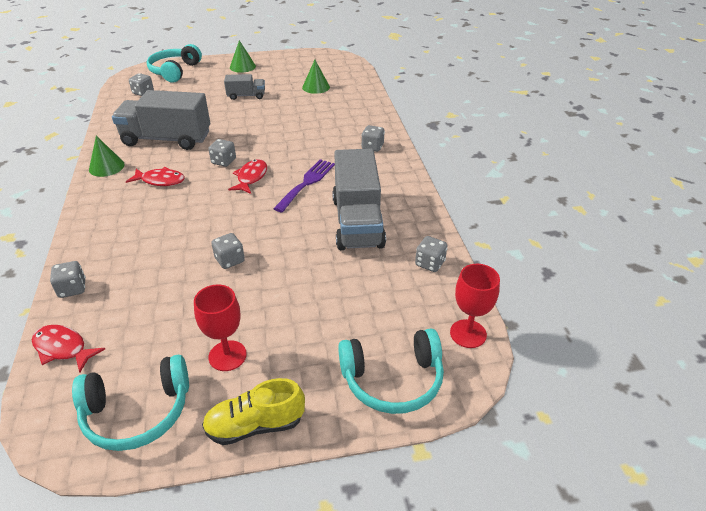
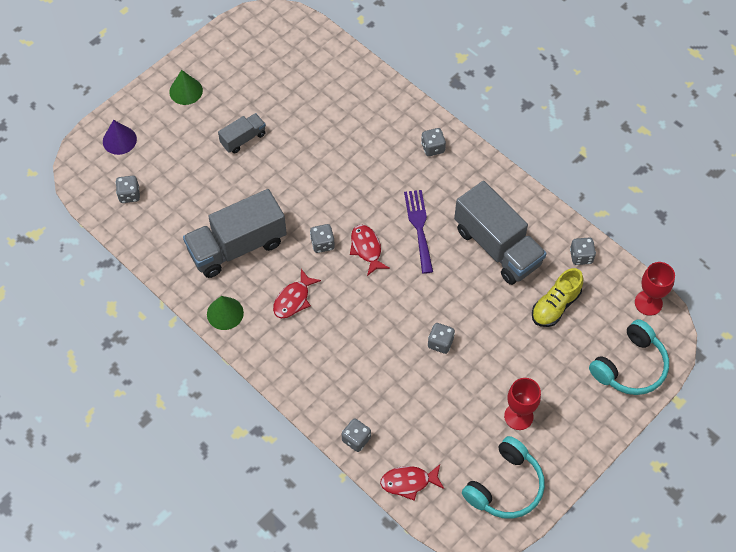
camera: 35 degrees left, 20 degrees up
red fish [126,167,185,186] -> red fish turned 150 degrees clockwise [273,269,321,318]
turquoise headphones [147,44,202,83] -> purple cone [103,120,137,155]
yellow shoe [202,378,305,445] -> yellow shoe moved to [532,268,583,327]
green cone [302,60,330,94] -> none

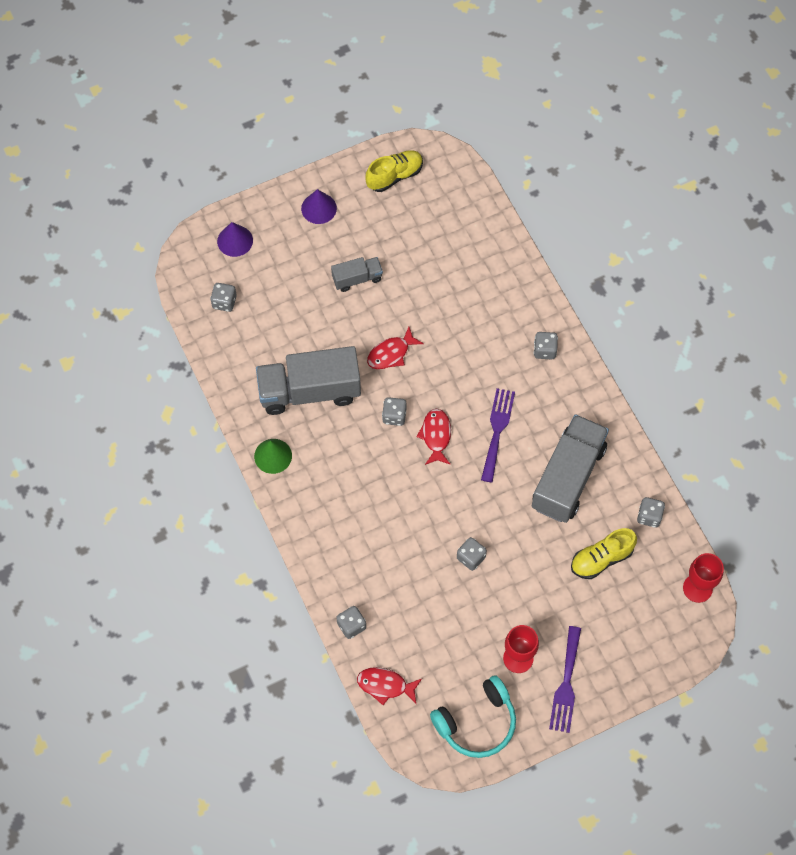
camera: 20 degrees right, 5 degrees up
green cone [169,70,203,105] -> purple cone [301,189,337,224]
red fish [273,269,321,318] -> red fish moved to [367,327,424,369]
grey truck [454,181,547,285] -> grey truck turned 135 degrees counterclockwise [532,414,609,523]
turquoise headphones [589,319,669,395] -> none
none -> yellow shoe [365,150,423,192]
none -> purple fork [549,626,581,733]

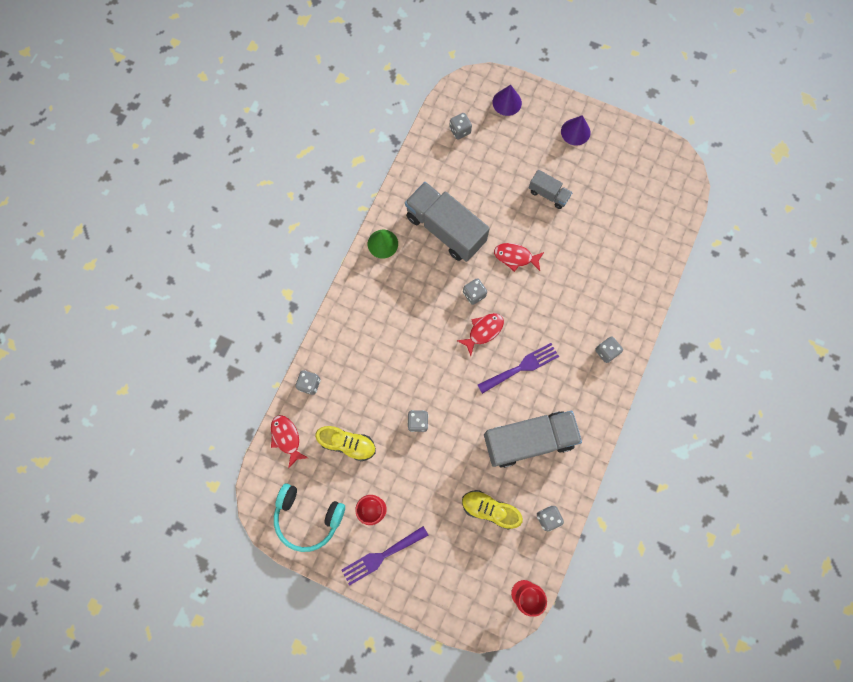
camera: 50 degrees right, 10 degrees up
yellow shoe [365,150,423,192] -> yellow shoe moved to [315,426,376,461]

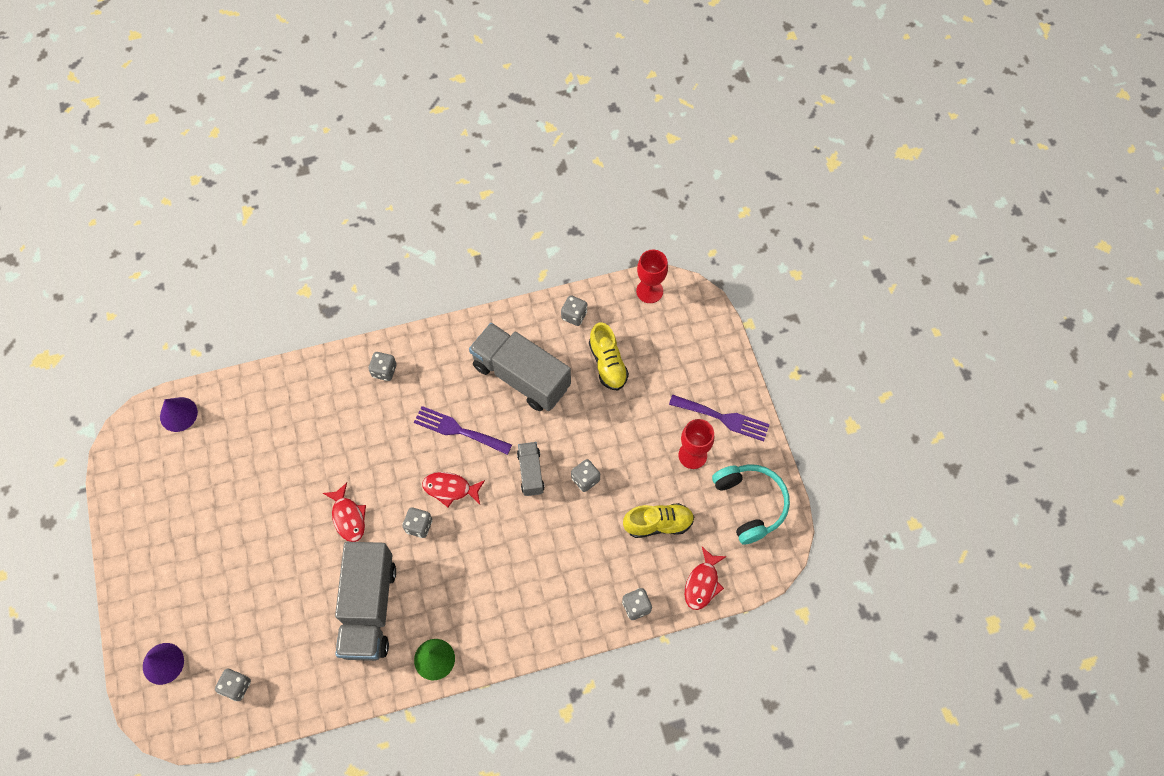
camera: 130 degrees left, 10 degrees down
yellow shoe [315,426,376,461] -> yellow shoe turned 105 degrees clockwise [623,503,694,538]
grey truck [529,170,572,209] -> grey truck moved to [517,442,545,496]
purple cone [561,115,591,146] -> purple cone moved to [160,397,198,432]

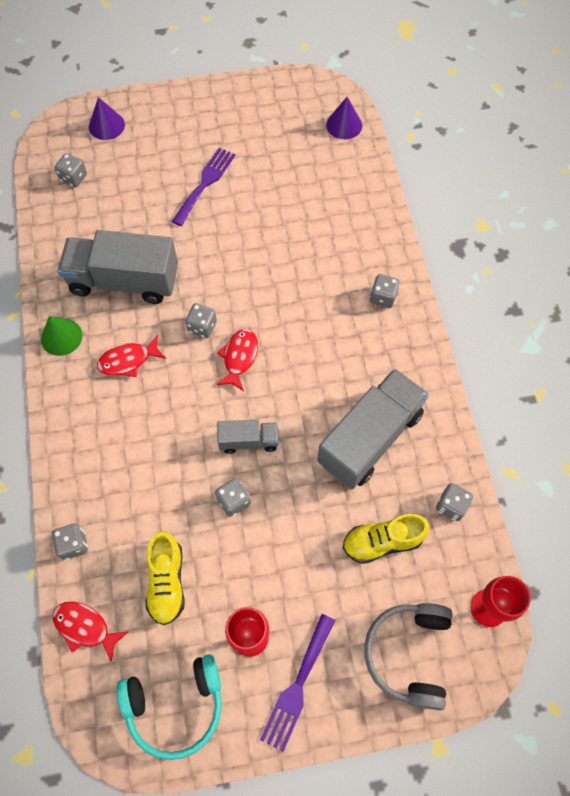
camera: 95 degrees right, 0 degrees up
red fish [323,482,366,542] -> red fish moved to [97,335,166,377]
purple fork [414,406,512,455] -> purple fork moved to [172,148,235,226]
none -> grey headphones [364,603,453,710]

